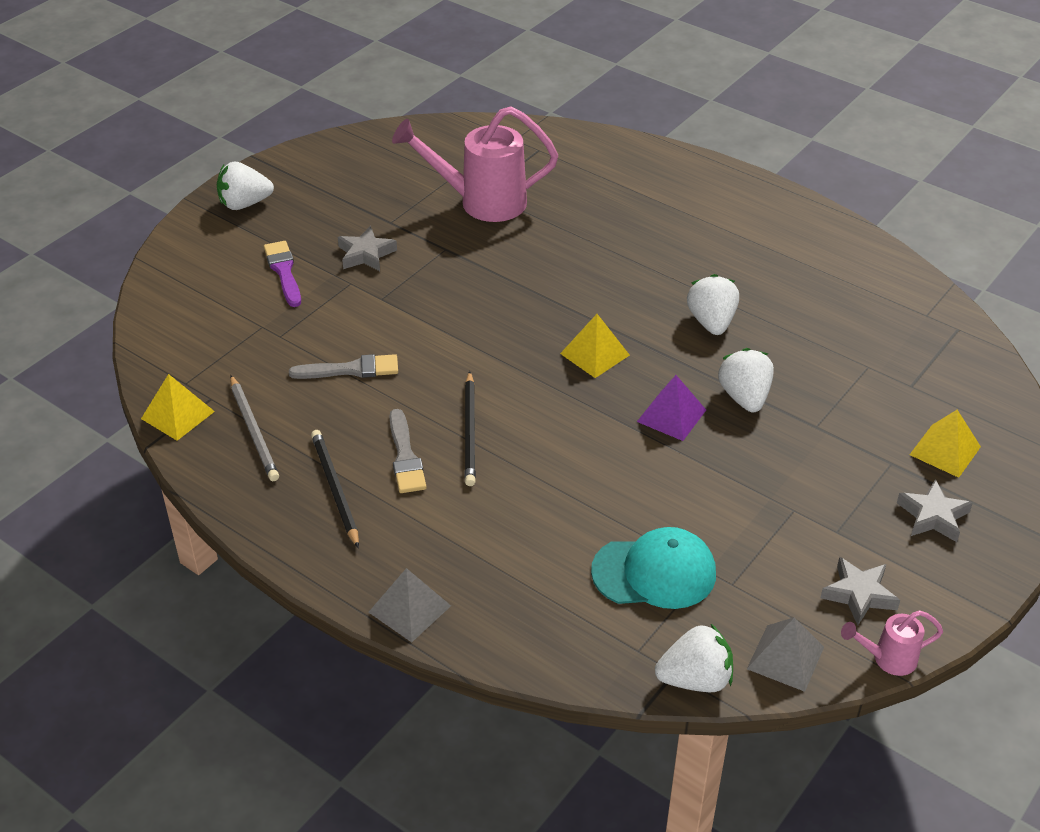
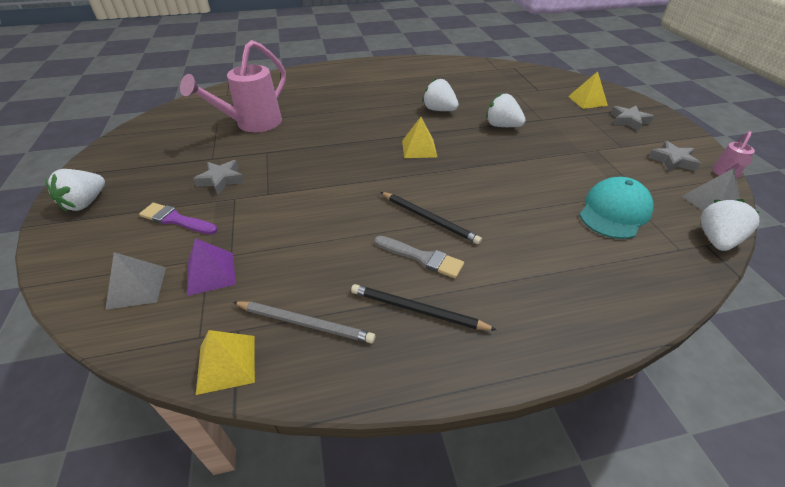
camera: 50 degrees left, 0 degrees up
grey brush [289,354,398,379] -> none
grey pyramid [368,568,451,642] -> grey pyramid moved to [105,252,166,310]
purple pyramid [637,375,706,441] -> purple pyramid moved to [187,238,236,296]

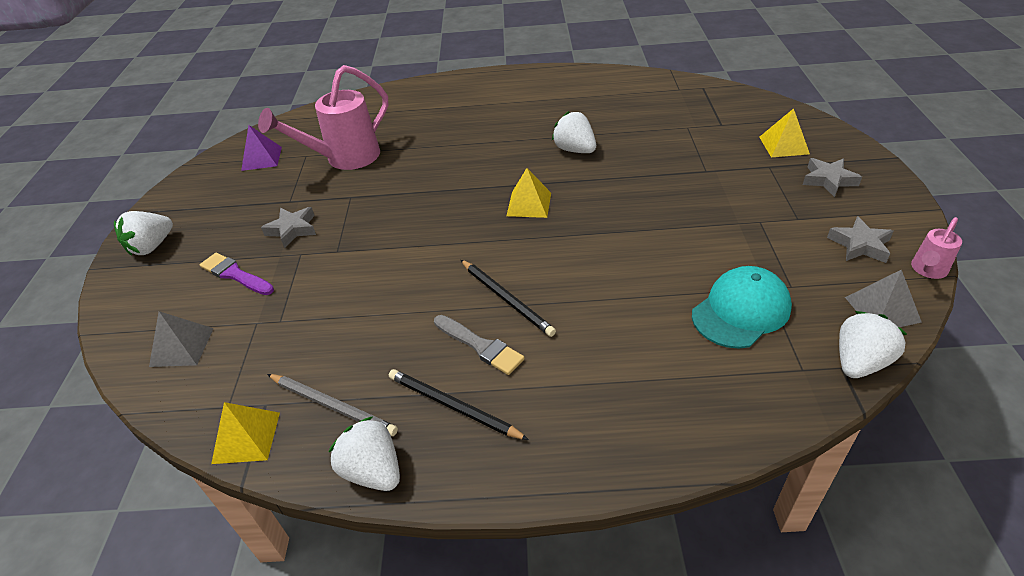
camera: 15 degrees right, 0 degrees up
purple pyramid [187,238,236,296] -> purple pyramid moved to [241,125,282,171]
white strawberry [486,93,526,127] -> white strawberry moved to [329,416,400,491]

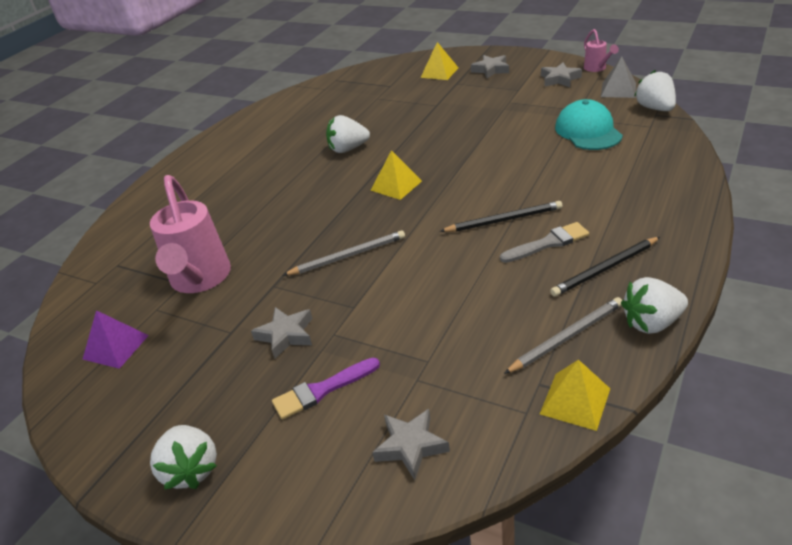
camera: 60 degrees left, 5 degrees down
grey pyramid [149,311,214,367] -> grey star [372,409,450,480]
none -> grey pencil [282,230,405,276]

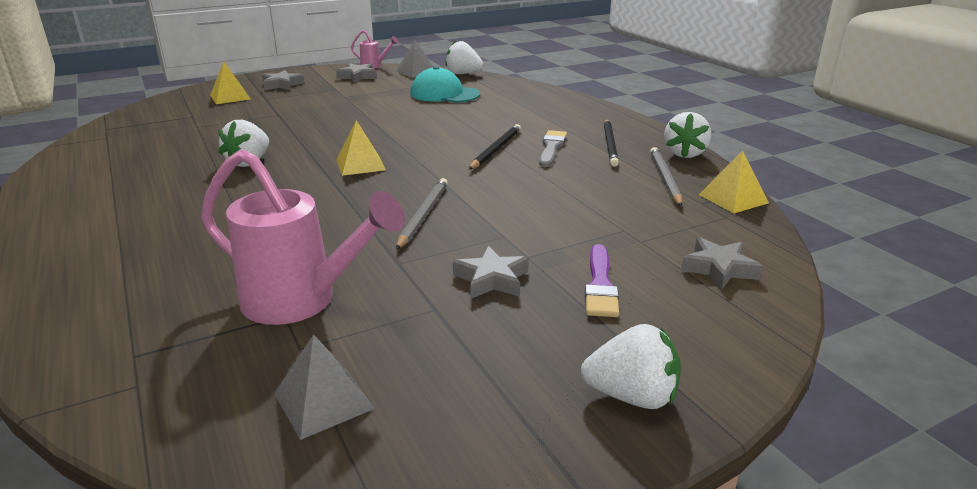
camera: 60 degrees left, 10 degrees down
purple pyramid [82,310,149,369] -> grey pyramid [274,334,375,440]

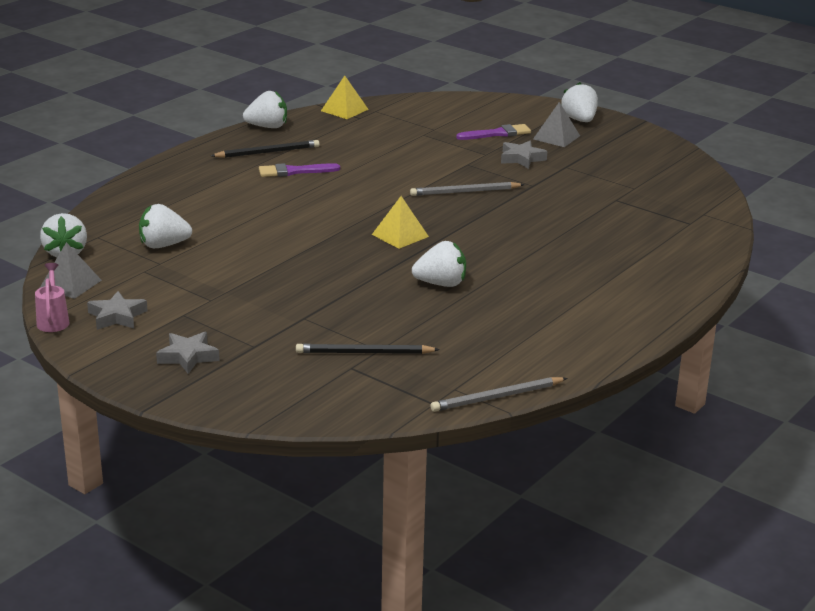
camera: 115 degrees left, 0 degrees up
pink watering can [201,149,405,325] -> none
yellow pyramid [210,61,251,104] -> none
grey pyramid [274,334,375,440] -> grey pyramid moved to [533,102,580,147]
turquoise cap [410,66,480,103] -> white strawberry [139,204,192,248]
black pencil [469,124,521,170] -> black pencil moved to [296,343,440,354]
grey brush [539,130,567,167] -> purple brush [259,163,340,177]
grey pencil [650,147,682,207] -> grey pencil moved to [431,377,567,412]
grey star [681,237,763,290] -> none

